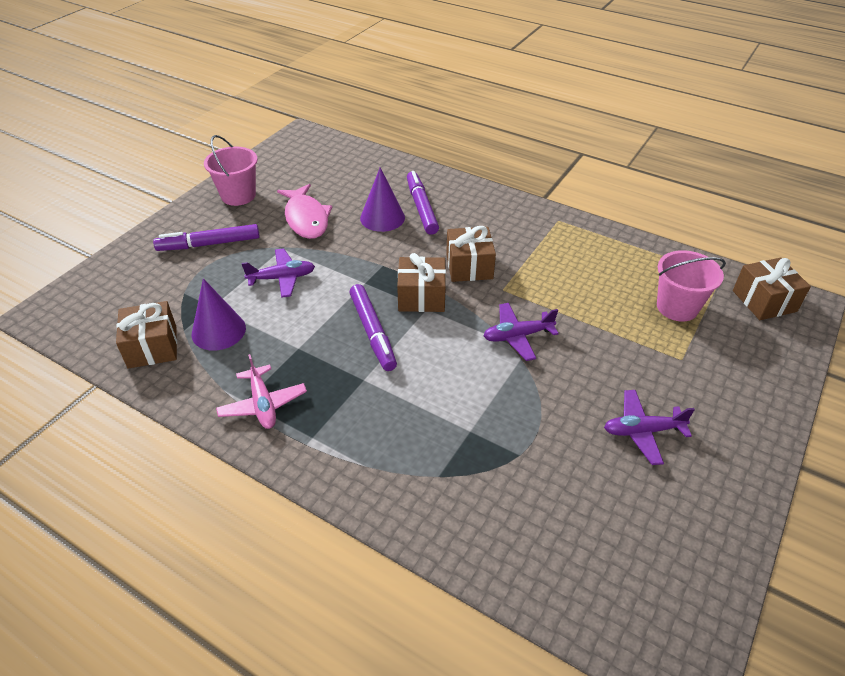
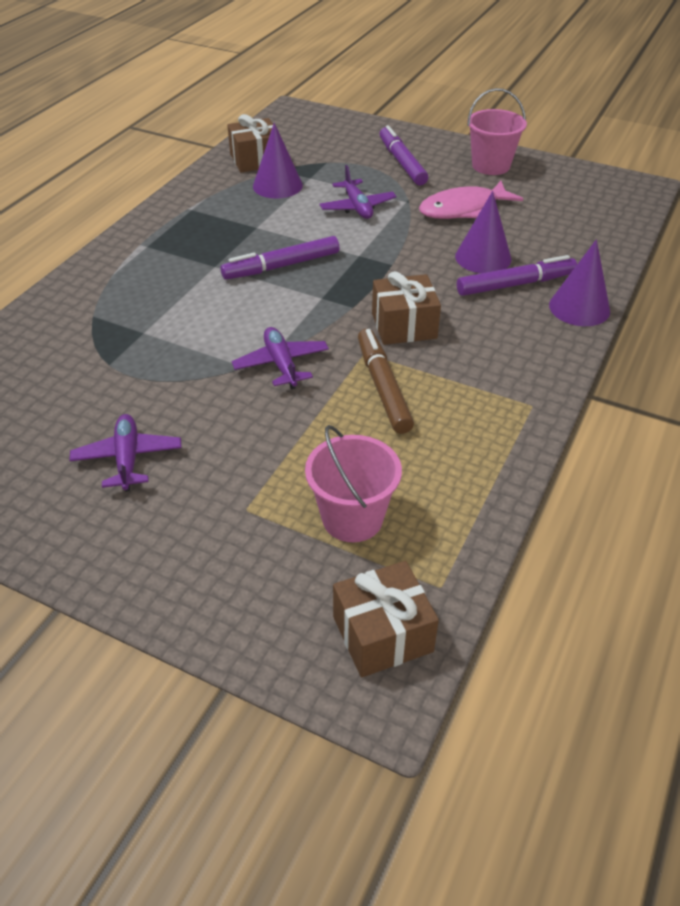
camera: 85 degrees right, 0 degrees up
pink plane [216,354,307,429] -> none
brown gift [397,253,446,312] -> none
none -> brown marker [358,329,414,434]
none -> purple cone [549,239,610,326]

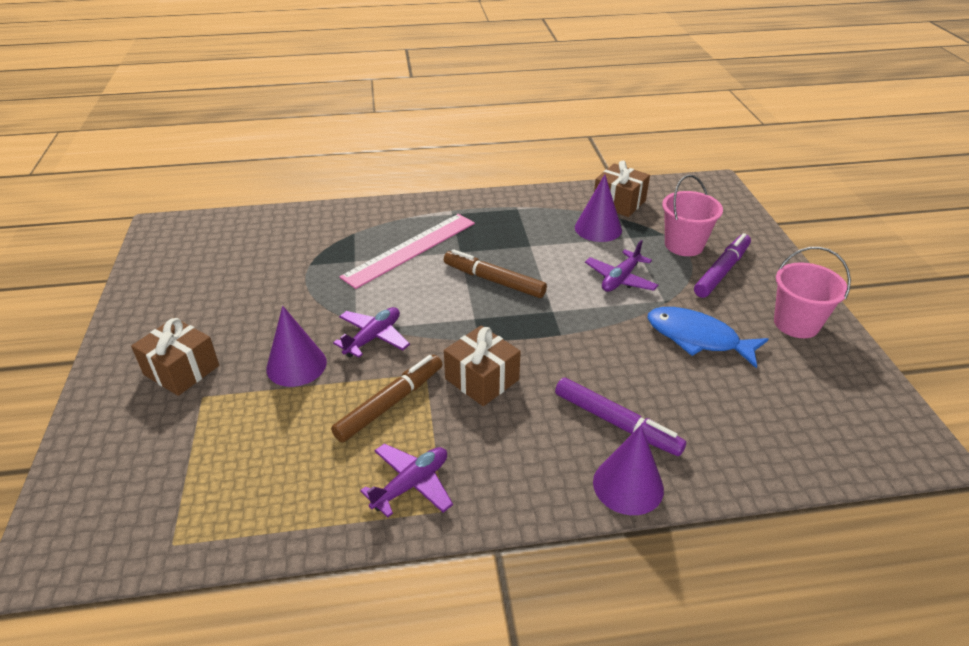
camera: 55 degrees right, 5 degrees down
purple plane [69,414,182,492] -> purple plane moved to [360,443,453,518]
purple marker [220,236,339,280] -> brown marker [444,249,547,298]
pink bucket [305,425,402,542] -> pink bucket moved to [662,175,723,256]
brown gift [333,561,439,677] -> brown gift moved to [131,317,219,396]
pink fish [419,181,523,219] -> blue fish [648,307,768,369]
purple cone [455,191,511,273] -> purple cone moved to [266,306,327,387]
none -> pink ruler [339,214,475,289]

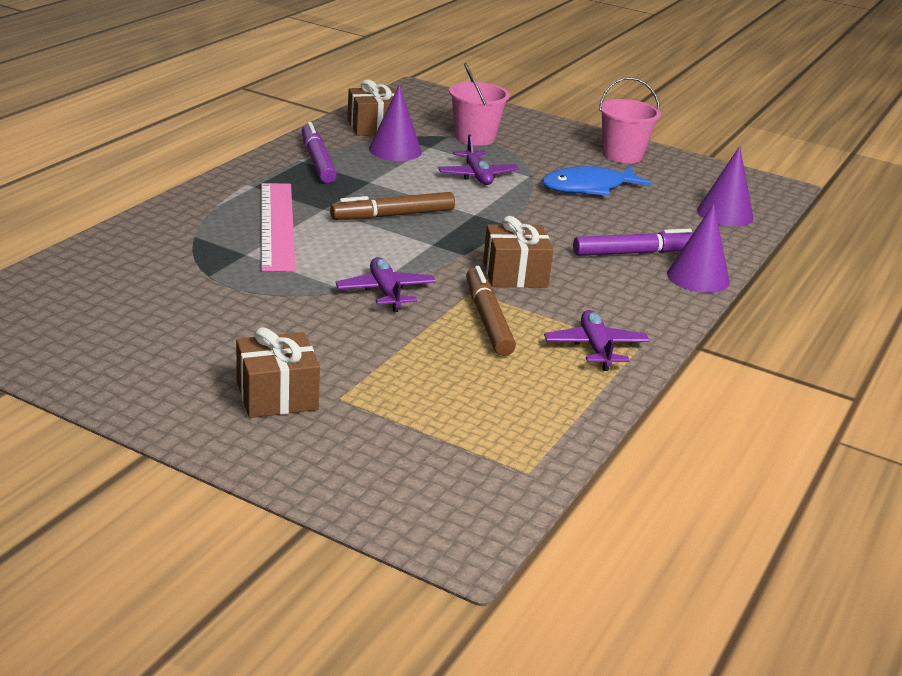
camera: 55 degrees left, 10 degrees down
purple cone [266,306,327,387] -> purple cone moved to [697,146,753,227]
purple marker [694,233,751,298] -> purple marker moved to [302,122,337,183]

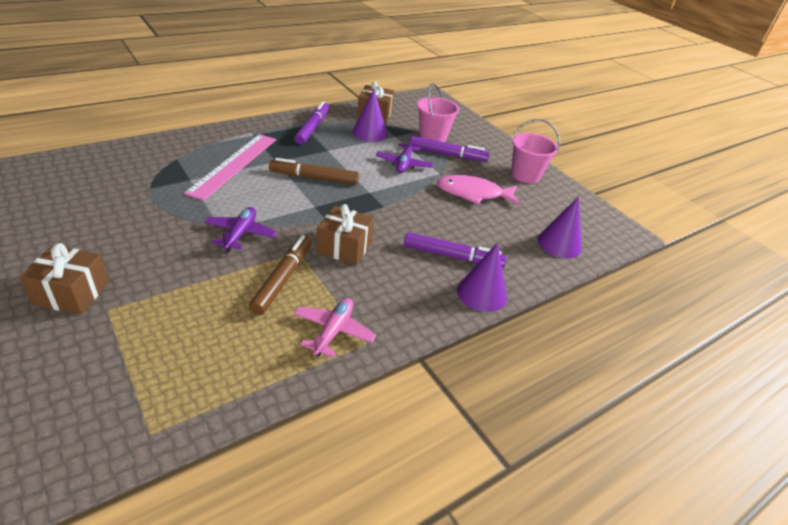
camera: 25 degrees right, 10 degrees up
blue fish [542,166,652,196] -> pink fish [437,175,520,205]
purple plane [544,310,650,371] -> pink plane [294,298,376,357]
none -> purple marker [411,136,489,162]

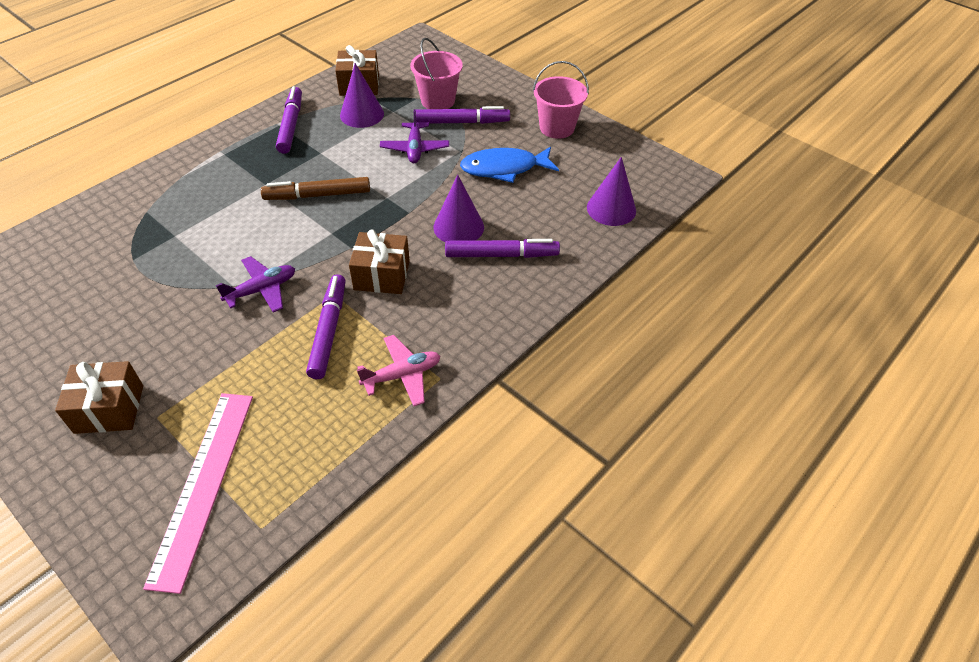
camera: 10 degrees left, 10 degrees up
pink ruler [184,134,276,201] -> pink ruler moved to [143,393,253,594]
purple plane [204,207,277,252] -> purple plane turned 60 degrees clockwise [215,256,295,312]
brown marker [249,235,312,315] -> purple marker [306,274,346,379]
pink plane [294,298,376,357] -> pink plane turned 60 degrees clockwise [357,335,440,406]
pink fish [437,175,520,205] -> blue fish [460,146,559,183]
purple cone [457,243,507,312] -> purple cone moved to [434,175,484,242]

